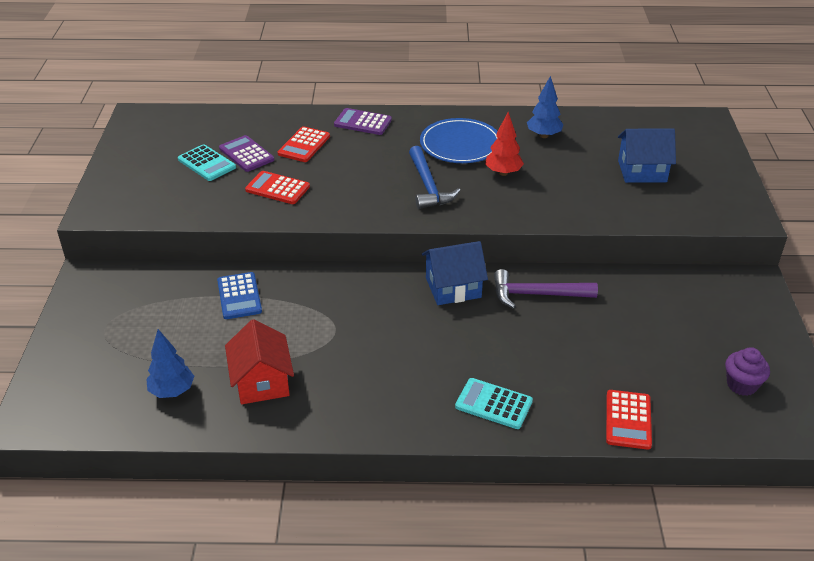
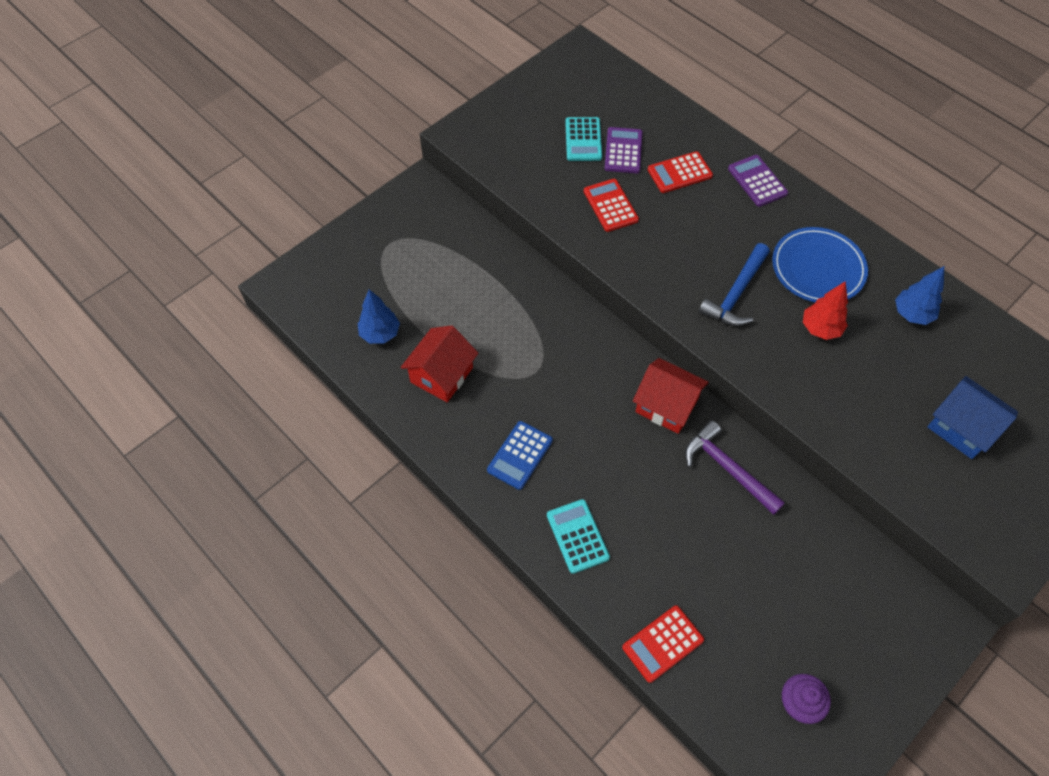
camera: 45 degrees right, 20 degrees up
blue calculator [217,272,262,319] -> blue calculator moved to [487,421,553,490]
blue house [422,241,488,305] -> red house [633,358,709,434]

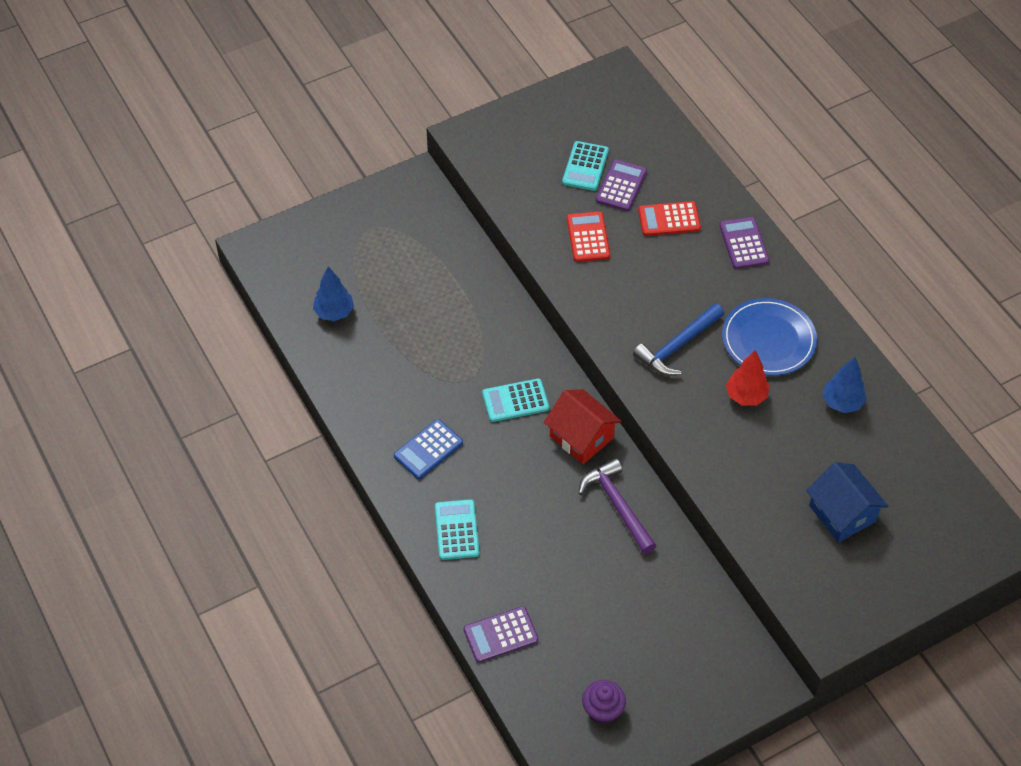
camera: 15 degrees right, 5 degrees down
red house [400,325,478,402] -> none
red calculator [622,605,704,683] -> purple calculator [464,606,538,663]
none -> turquoise calculator [482,378,549,422]

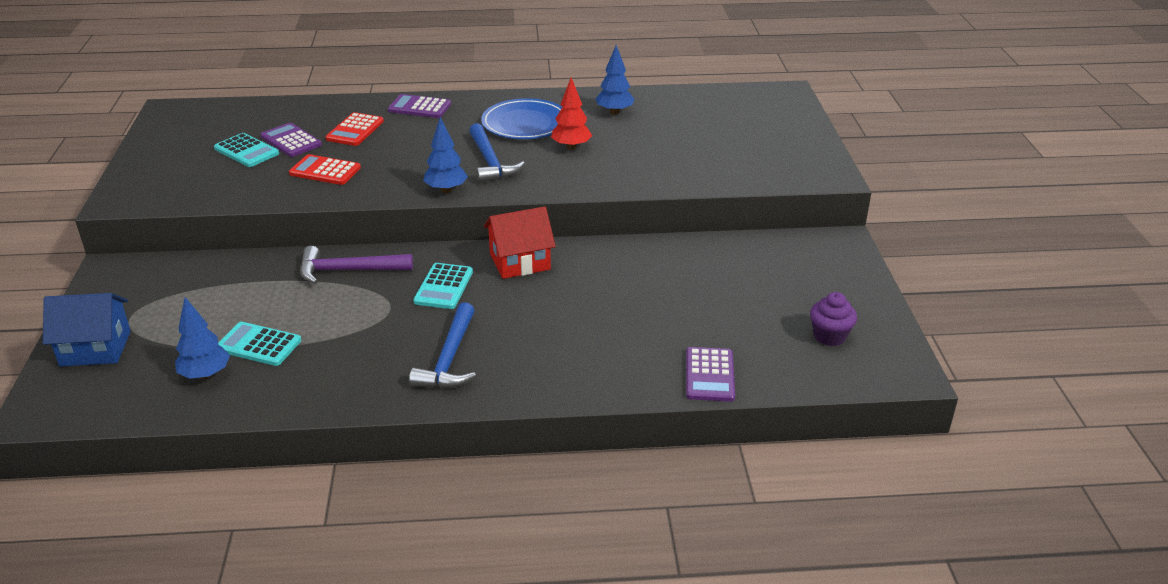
camera: 65 degrees left, 20 degrees down
blue calculator [394,419,463,479] -> blue hammer [409,302,476,389]
turquoise calculator [435,499,480,560] -> turquoise calculator moved to [218,322,301,366]
purple hammer [579,458,657,554] -> purple hammer moved to [300,246,413,284]
blue house [806,462,888,542] -> blue house moved to [43,293,131,367]
none -> blue tree [423,117,468,193]

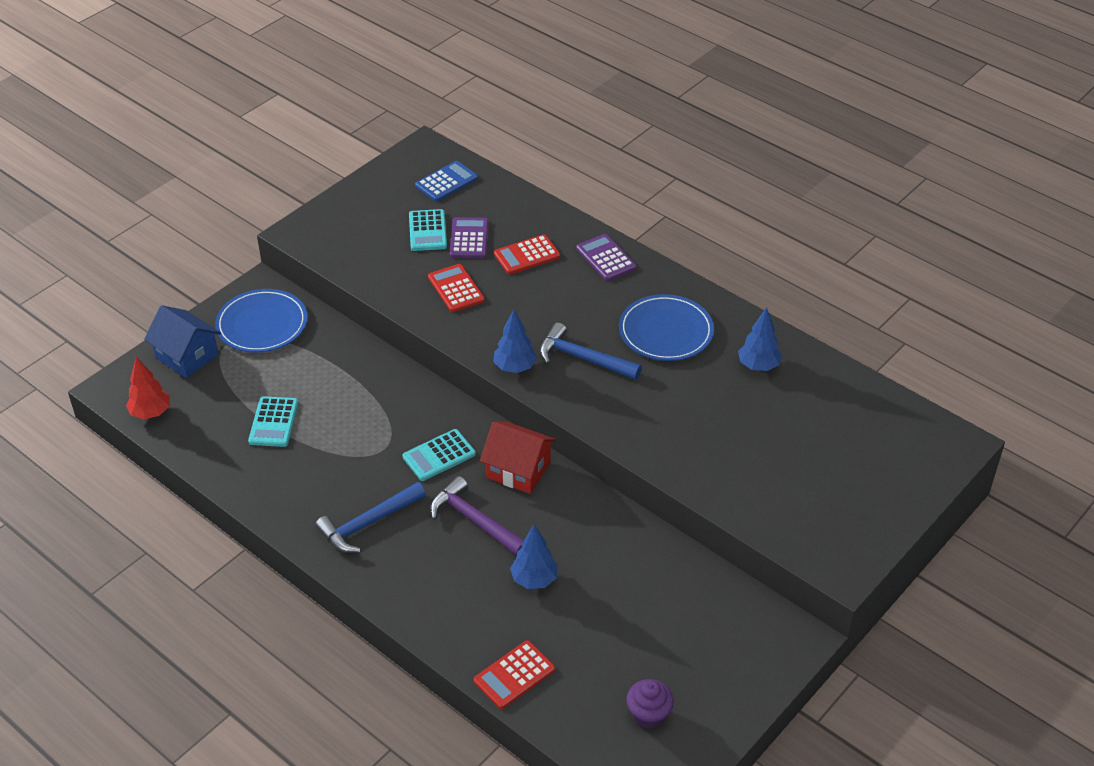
camera: 45 degrees right, 10 degrees up
blue tree [175,297,230,379] -> blue tree moved to [510,525,558,589]
turquoise calculator [218,322,301,366] -> turquoise calculator turned 150 degrees counterclockwise [248,396,298,447]
purple hammer [300,246,413,284] -> purple hammer moved to [430,476,524,556]
blue hammer [469,123,525,183] -> blue hammer turned 90 degrees clockwise [540,323,642,380]
red tree [551,77,592,150] -> red tree moved to [126,357,170,419]
purple calculator [686,347,735,402] -> red calculator [474,640,555,709]
none -> blue plate [215,289,308,352]
none -> blue calculator [415,161,478,202]

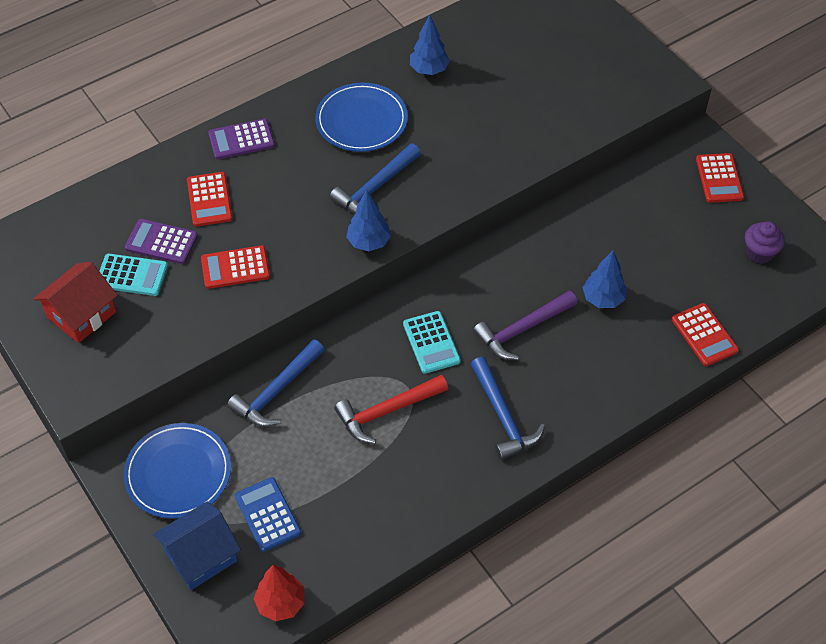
camera: 75 degrees left, 10 degrees up
turquoise calculator [248,396,298,447] -> none
blue calculator [415,161,478,202] -> blue calculator moved to [235,477,301,552]
red house [480,422,556,494] -> red house moved to [33,262,118,343]
none -> blue hammer [227,339,324,427]
none -> red hammer [334,375,448,444]
none -> red calculator [696,153,744,203]

